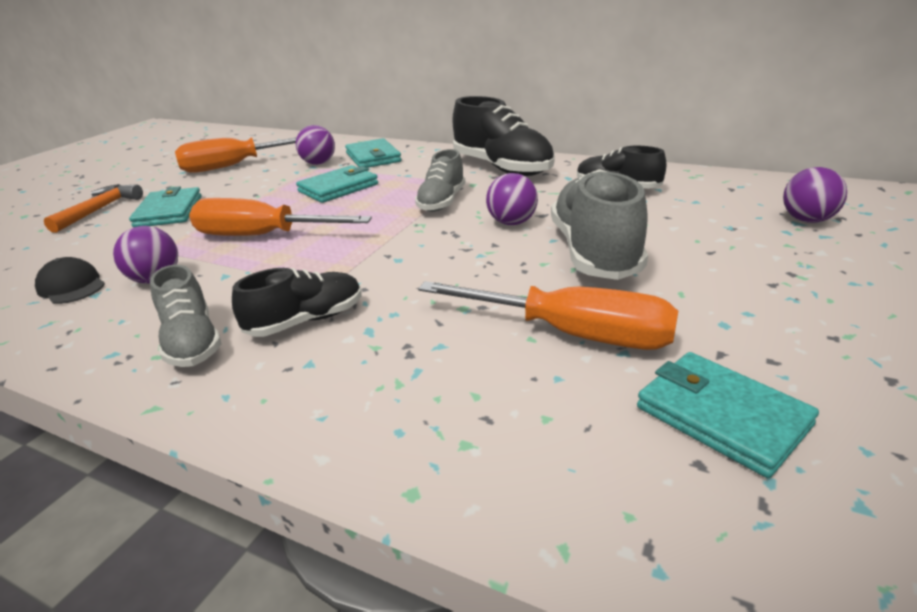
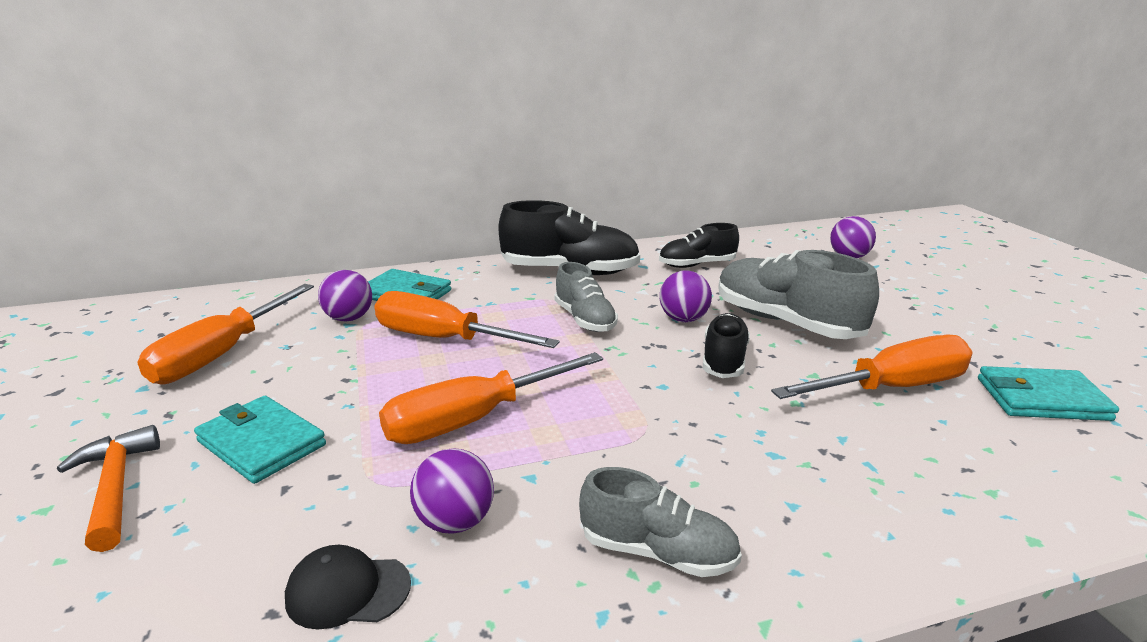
camera: 45 degrees left, 5 degrees down
black shoe [232,268,361,337] -> black shoe moved to [703,313,750,378]
turquoise wallet [296,165,378,203] -> orange screwdriver [374,291,560,348]

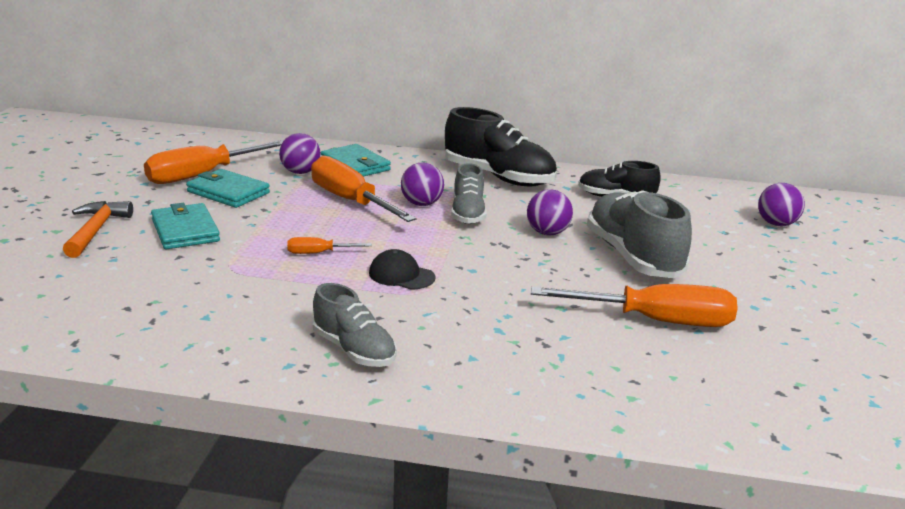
camera: 25 degrees right, 0 degrees up
black cap [285,545,411,629] -> black cap moved to [369,249,435,290]
orange screwdriver [379,352,603,444] -> orange screwdriver [287,237,372,254], size x0.46
purple ball [410,448,494,534] -> purple ball moved to [401,163,444,206]
black shoe [703,313,750,378] -> none
turquoise wallet [978,366,1119,421] -> turquoise wallet moved to [186,169,270,208]

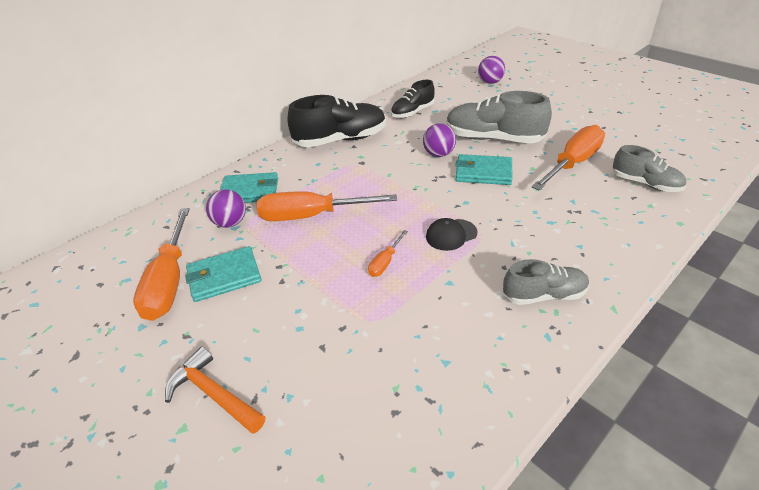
camera: 50 degrees left, 15 degrees up
turquoise wallet [151,203,220,249] -> turquoise wallet moved to [455,154,513,185]
purple ball [401,163,444,206] -> none
grey shoe [451,163,487,224] -> grey shoe moved to [612,145,686,192]

